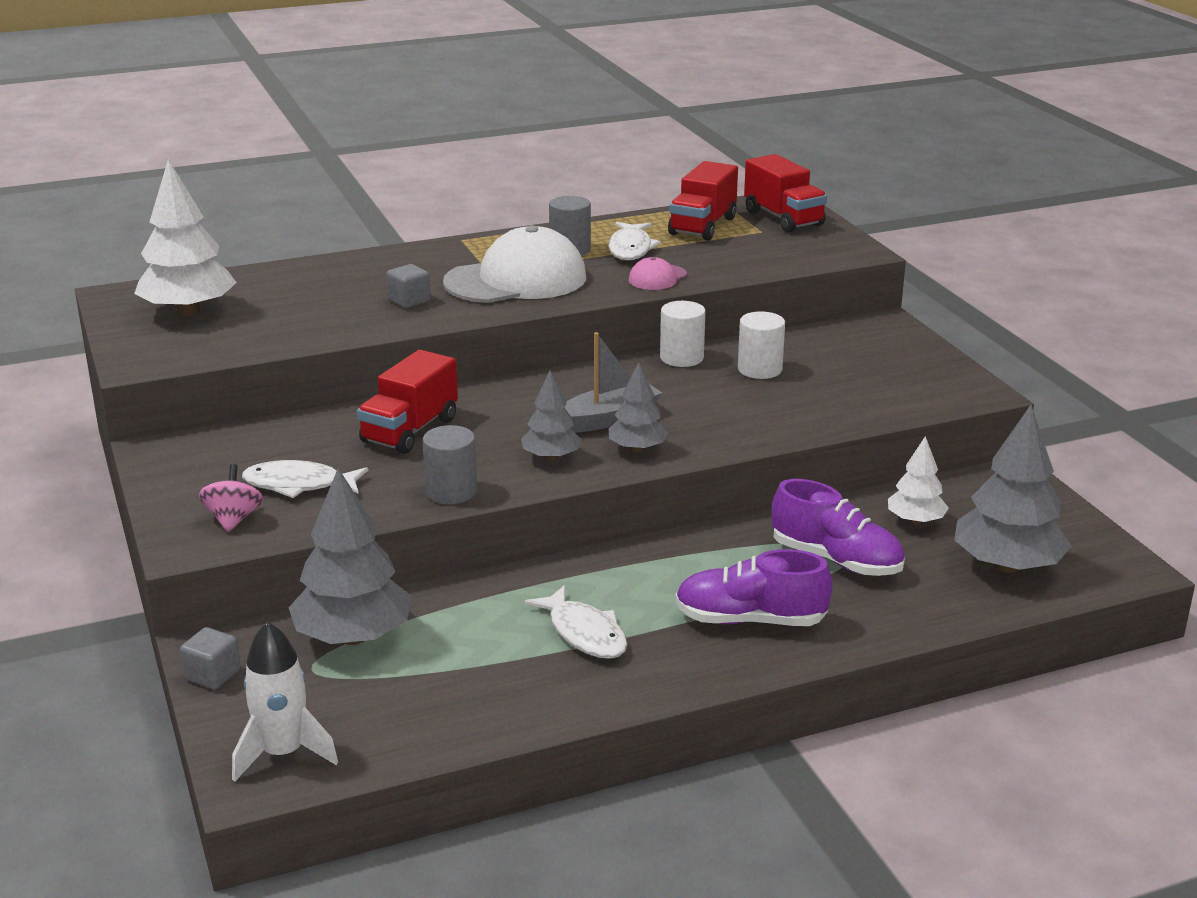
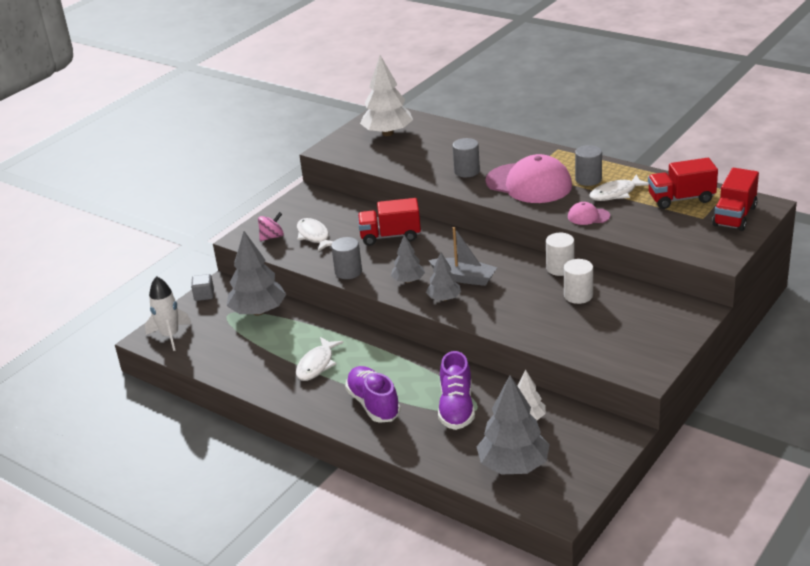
camera: 60 degrees right, 5 degrees up
grey cube [386,264,431,308] -> grey cylinder [452,138,480,177]
white cap [443,225,586,303] -> pink cap [485,154,572,203]

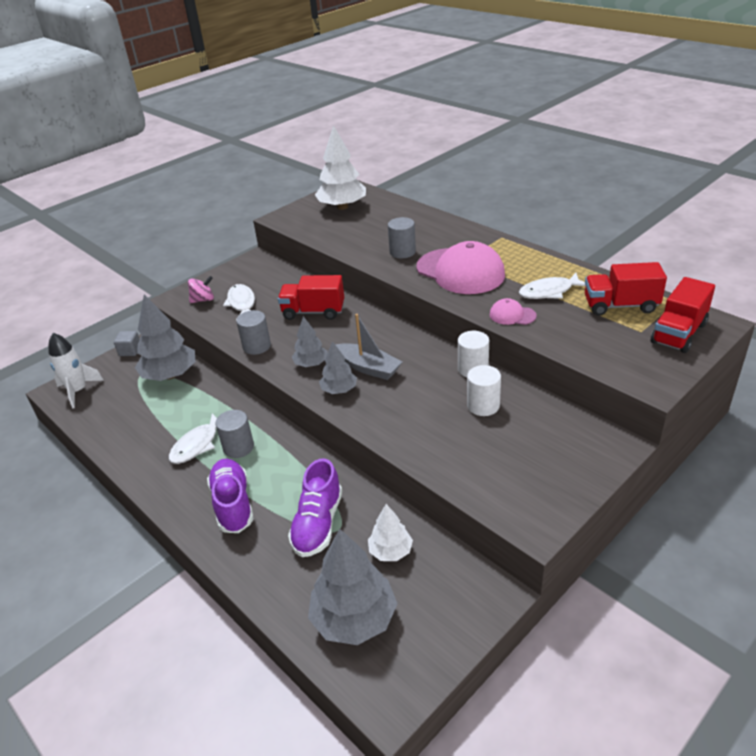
camera: 10 degrees right, 5 degrees up
grey cylinder [575,145,602,186] -> grey cylinder moved to [216,410,254,458]

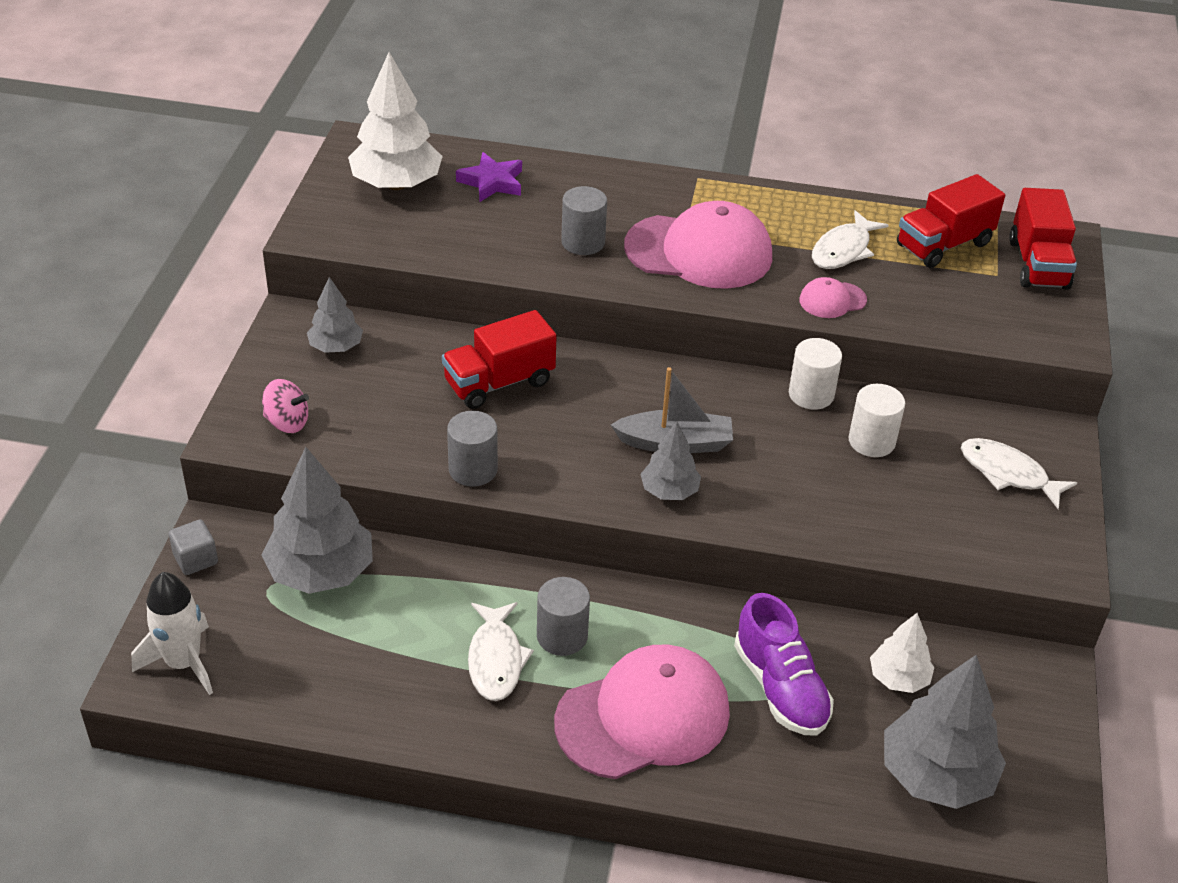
camera: 40 degrees left, 5 degrees up
pink spinning top [188,276,214,303] -> pink spinning top turned 75 degrees clockwise [262,379,309,433]
purple shoe [207,459,254,533] -> pink cap [554,645,730,779]
white fish [223,284,255,320] -> white fish moved to [961,438,1077,509]
grey tree [292,316,327,367] -> grey tree moved to [307,277,363,353]
none -> purple star [456,152,522,202]

